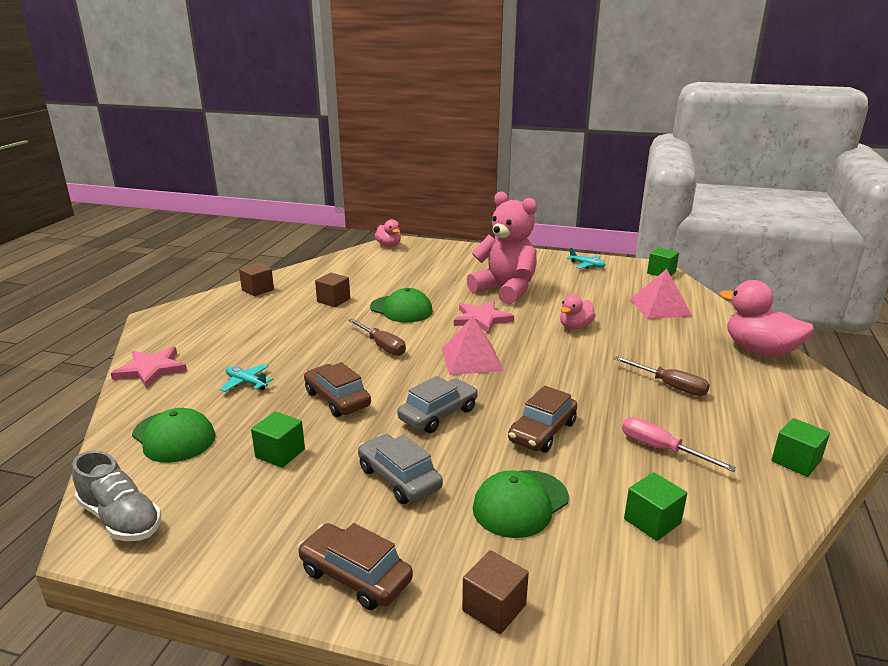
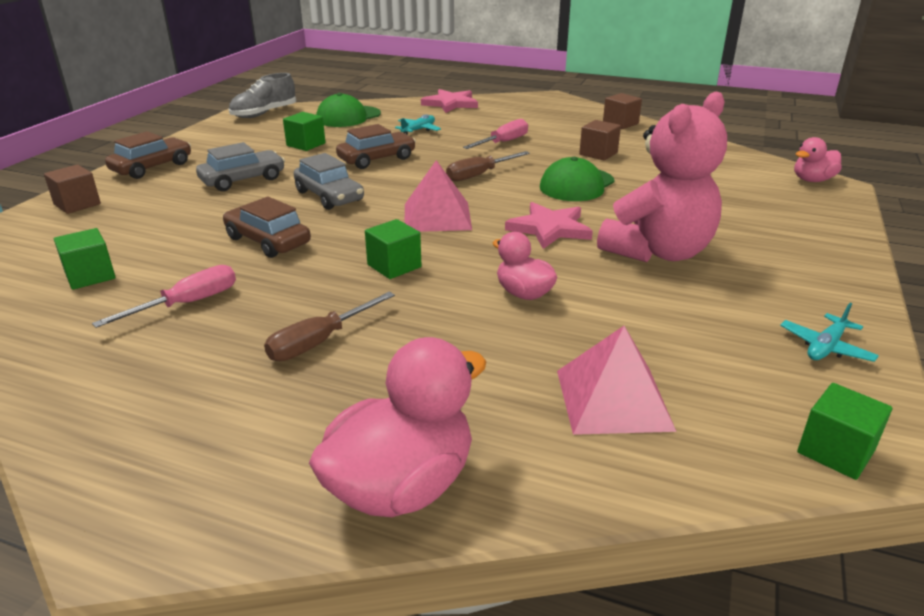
camera: 95 degrees right, 5 degrees up
green cap [473,470,569,538] -> none
green cube [771,418,830,477] -> green cube moved to [365,219,421,279]
none -> pink screwdriver [463,119,528,149]

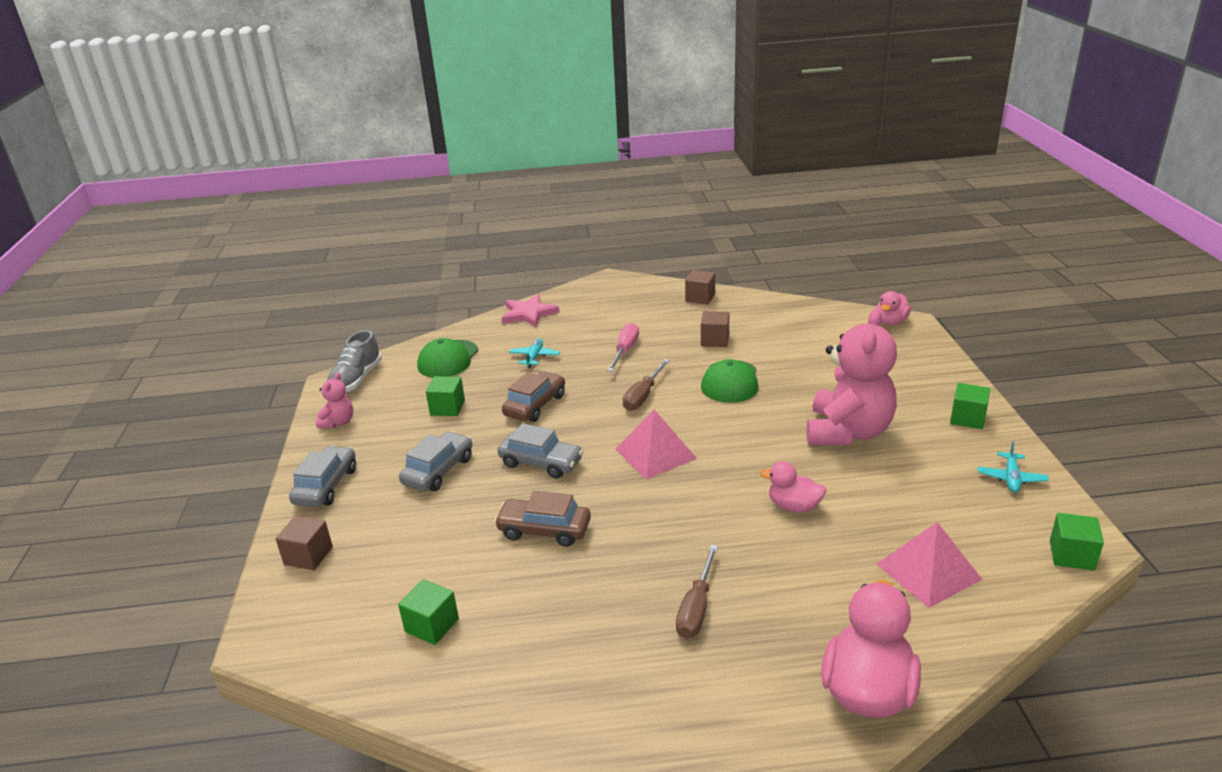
camera: 25 degrees left, 0 degrees up
pink screwdriver [92,265,236,328] -> none
brown car [105,131,191,179] -> grey car [289,446,356,507]
green cube [365,219,421,279] -> green cube moved to [950,383,990,429]
pink star [505,202,593,249] -> none
none -> pink teddy bear [316,372,353,428]

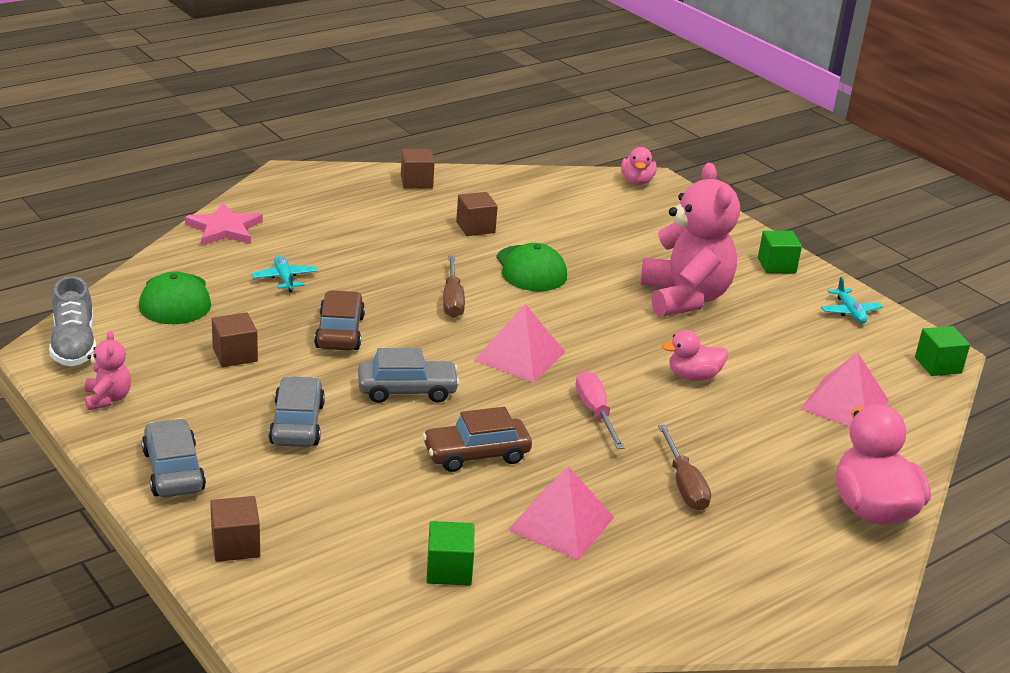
camera: 35 degrees left, 0 degrees up
green cube [426,376,465,416] -> brown cube [212,312,258,367]
pink screwdriver [607,323,639,371] -> pink screwdriver moved to [575,371,625,449]
none -> pink pyramid [508,466,614,560]

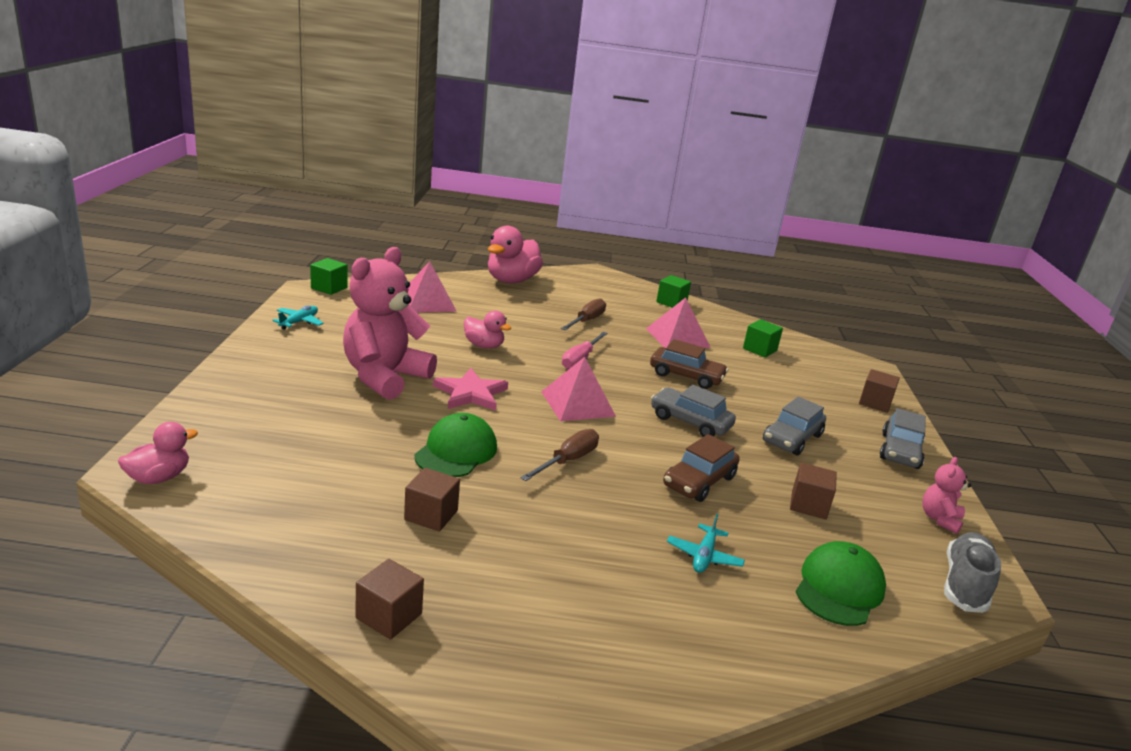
camera: 140 degrees left, 5 degrees down
pink star [185,203,263,246] -> pink star moved to [433,368,508,411]
green cube [758,231,802,273] -> green cube moved to [656,275,691,308]

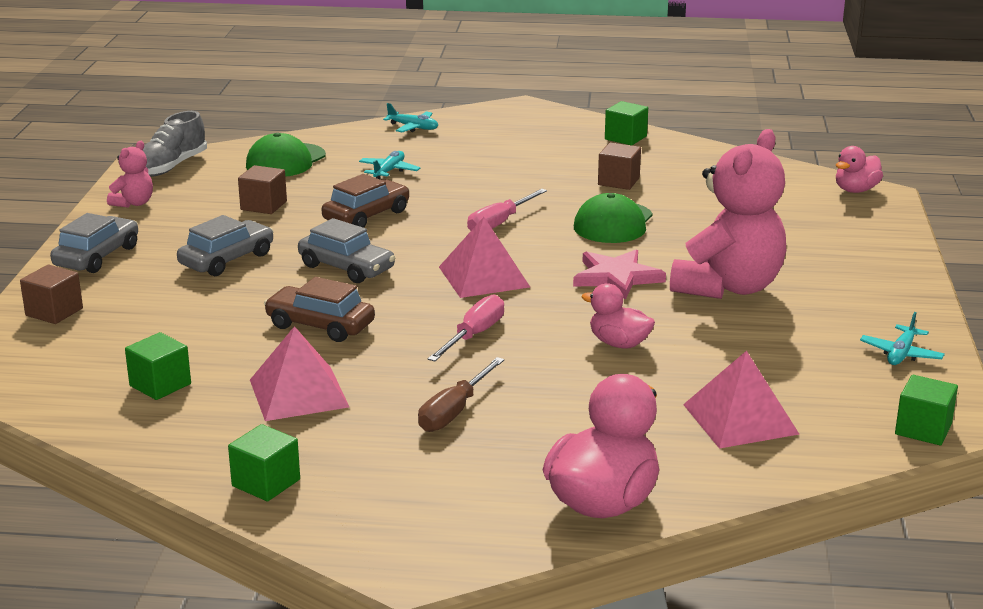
camera: 175 degrees left, 0 degrees up
brown cube [356,559,424,640] -> green cube [605,101,648,145]
brown screwdriver [520,429,599,481] -> pink screwdriver [467,189,547,231]
none -> turquoise plane [383,103,438,132]

